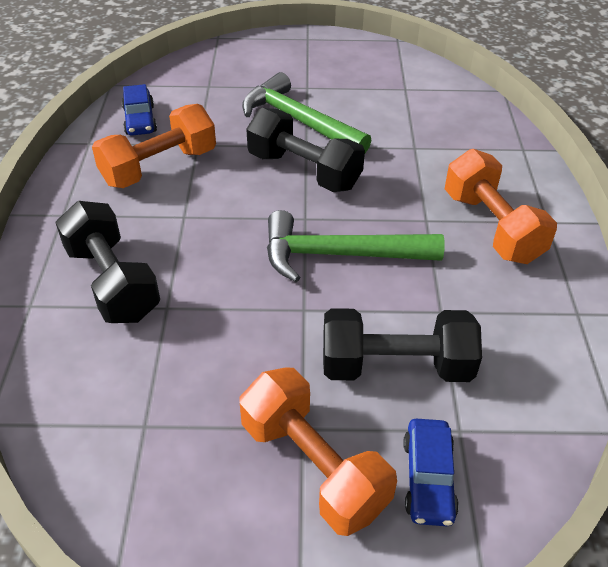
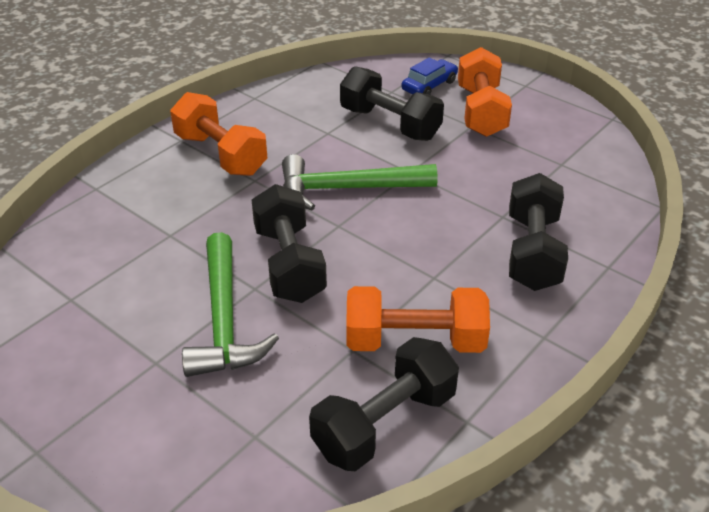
camera: 140 degrees left, 5 degrees down
blue car [122,84,157,136] -> black dumbbell [309,337,459,471]
green hammer [267,210,445,282] -> green hammer turned 135 degrees clockwise [282,154,438,211]
orange dumbbell [445,149,557,264] -> orange dumbbell turned 60 degrees counterclockwise [170,92,267,176]

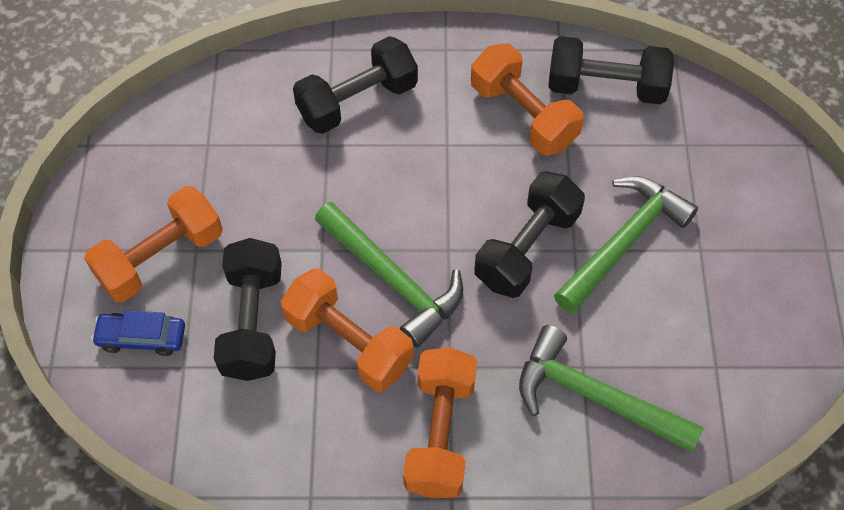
camera: 130 degrees left, 20 degrees up
none -> orange dumbbell [280,268,414,391]
none -> green hammer [519,325,704,453]

